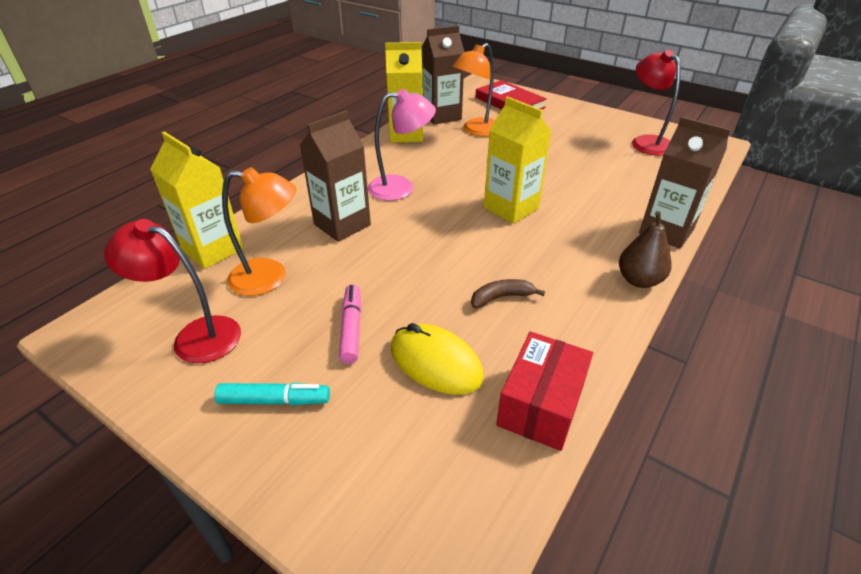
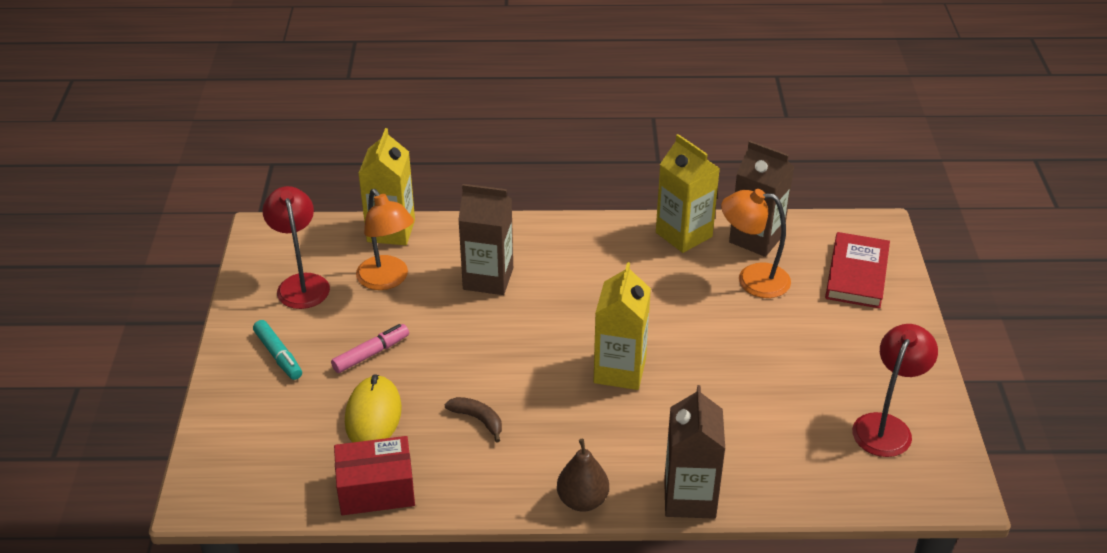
camera: 55 degrees right, 0 degrees up
pink lamp [368,89,436,201] -> none

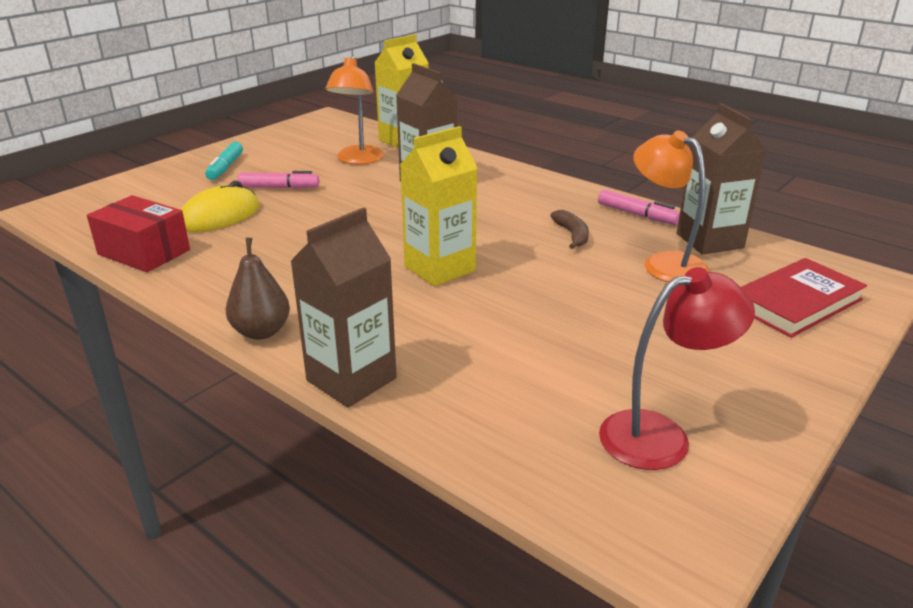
camera: 40 degrees right, 10 degrees down
red lamp [263,186,330,309] -> none
brown banana [445,397,502,443] -> brown banana moved to [550,210,589,249]
yellow carton [656,134,720,253] -> pink marker [598,189,680,225]

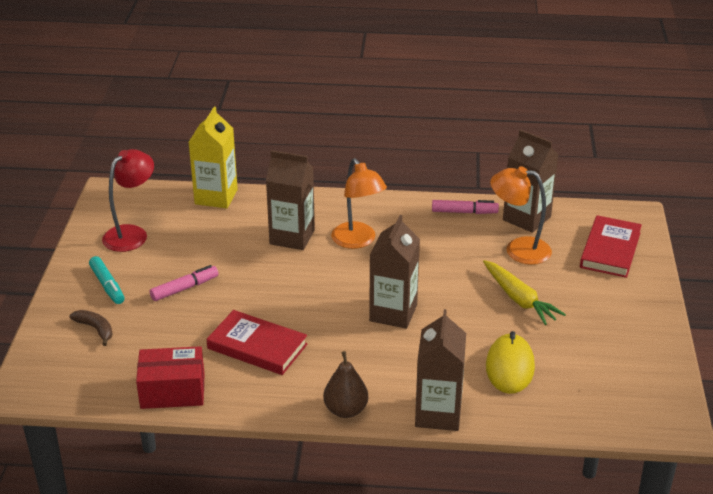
camera: 35 degrees left, 5 degrees up
yellow mouse [181,181,260,232] -> yellow mouse moved to [486,331,535,394]
orange lamp [325,55,384,164] -> orange lamp moved to [331,158,387,249]
yellow carton [400,126,478,286] -> brown carton [369,215,420,329]
brown banana [550,210,589,249] -> brown banana moved to [69,310,113,346]
red lamp [599,267,755,470] -> red lamp moved to [102,149,154,252]
none -> red book [207,310,307,375]
none -> yellow carrot [483,260,566,325]

